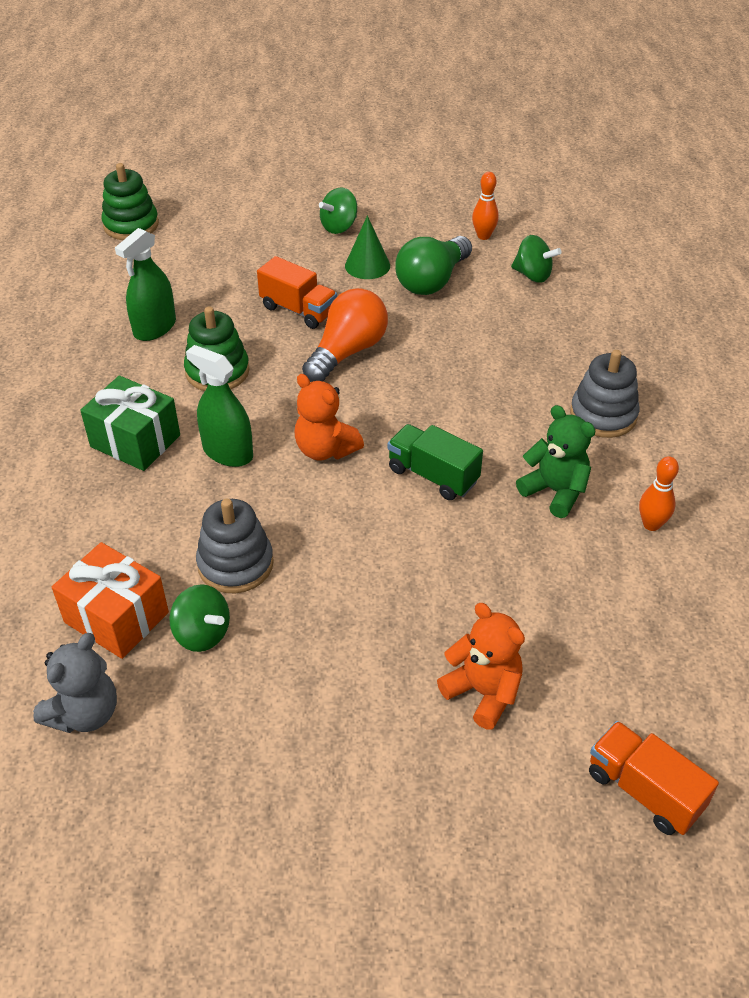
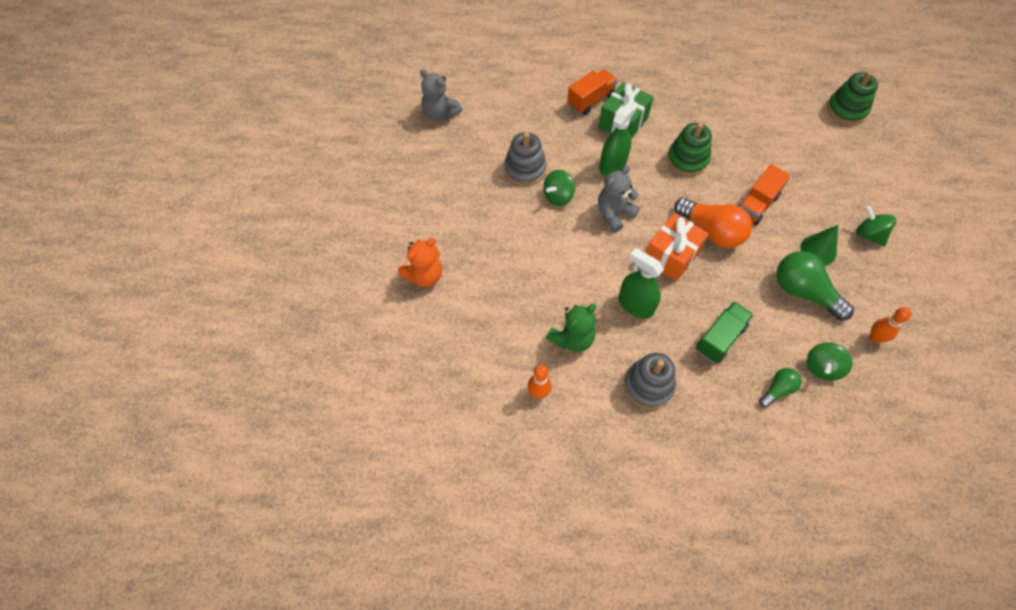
camera: 95 degrees right, 15 degrees up
orange gift [52,542,169,659] -> orange gift moved to [646,213,709,282]
green spray bottle [115,228,176,341] -> green spray bottle moved to [619,248,664,318]
green spinning top [169,584,230,652] -> green spinning top moved to [543,170,575,206]
orange teddy bear [295,374,364,460] -> grey teddy bear [598,165,640,232]
green truck [387,424,483,500] -> green truck moved to [696,301,754,363]
orange truck [589,721,719,835] -> orange truck moved to [567,69,618,115]
none -> green light bulb [759,368,802,407]

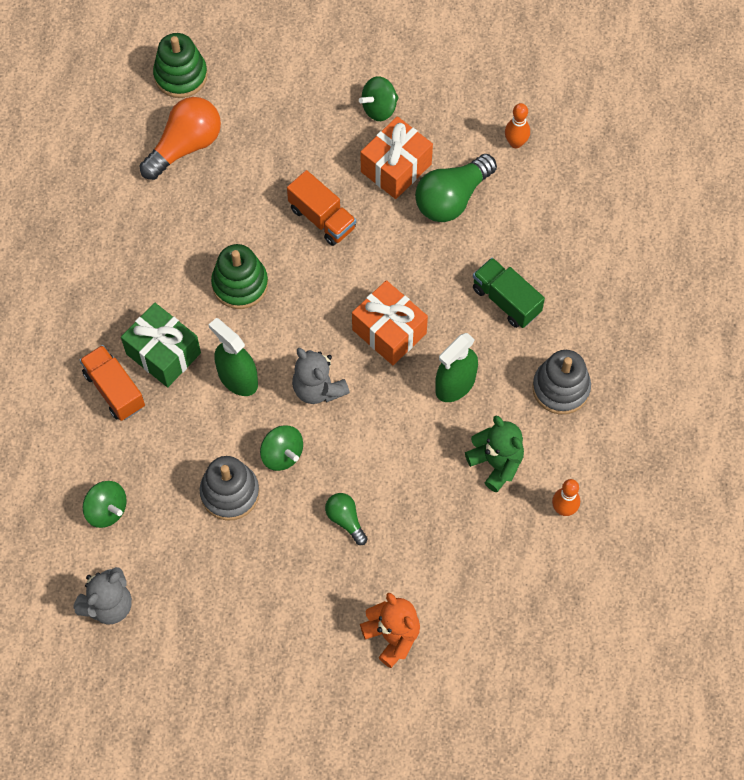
camera: 85 degrees left, 5 degrees up
orange light bulb [674,197,752,248] -> orange light bulb moved to [140,97,221,180]
green light bulb [759,368,802,407] -> green light bulb moved to [325,493,368,545]
green cone [800,225,838,266] -> orange gift [361,116,433,199]
green spinning top [807,342,852,381] -> green spinning top moved to [83,481,127,528]

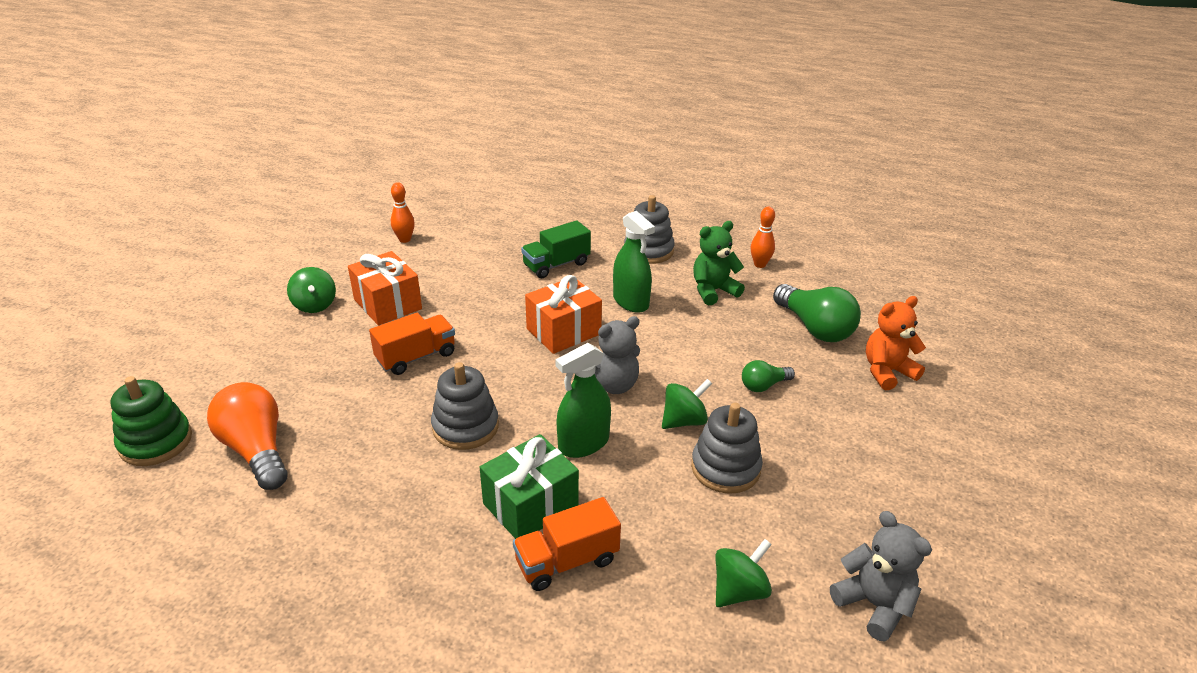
camera: 80 degrees left, 30 degrees down
green stacking toy [211,244,268,309] -> grey stacking toy [431,362,499,450]
green light bulb [415,154,497,222] -> green light bulb moved to [773,284,861,342]

